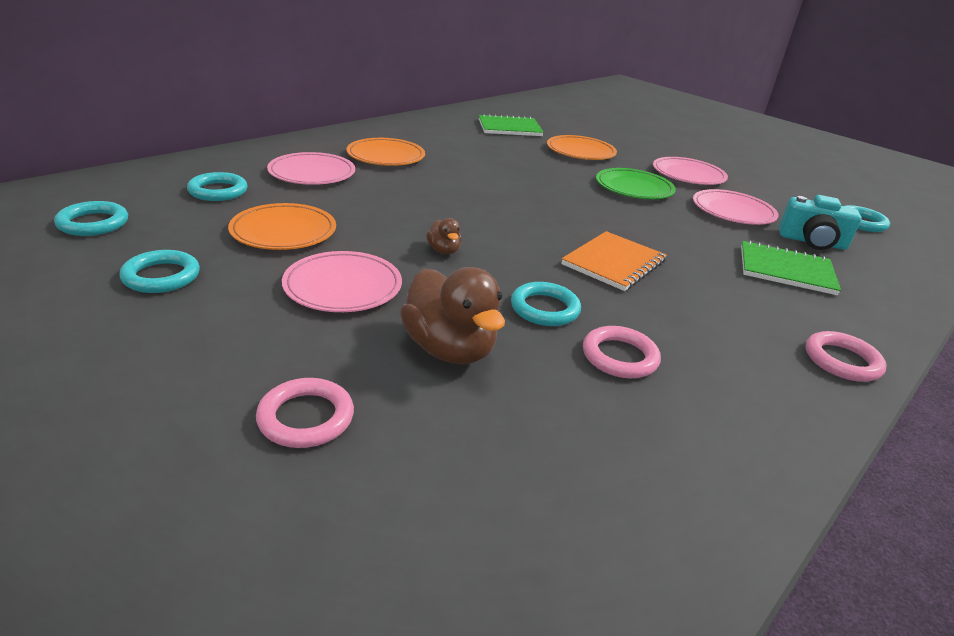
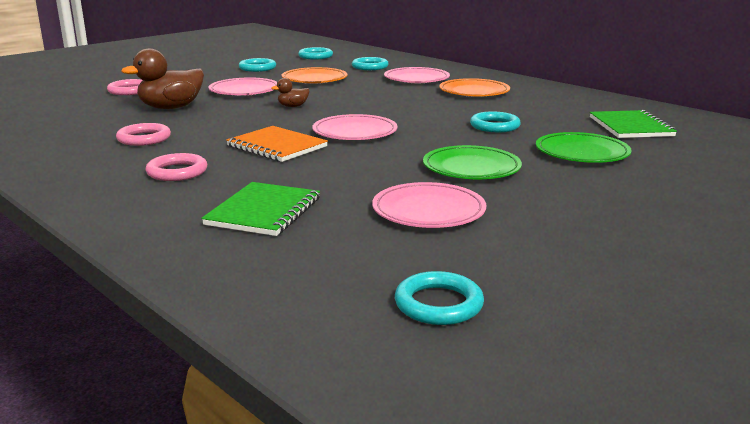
camera: 95 degrees right, 10 degrees down
turquoise ring [511,282,581,326] -> turquoise ring moved to [470,111,521,132]
orange plate [547,135,617,160] -> green plate [536,132,632,163]
pink plate [653,157,728,185] -> pink plate moved to [312,114,398,140]
turquoise camera [779,195,862,250] -> none
pink ring [806,331,887,382] -> pink ring moved to [146,153,207,181]

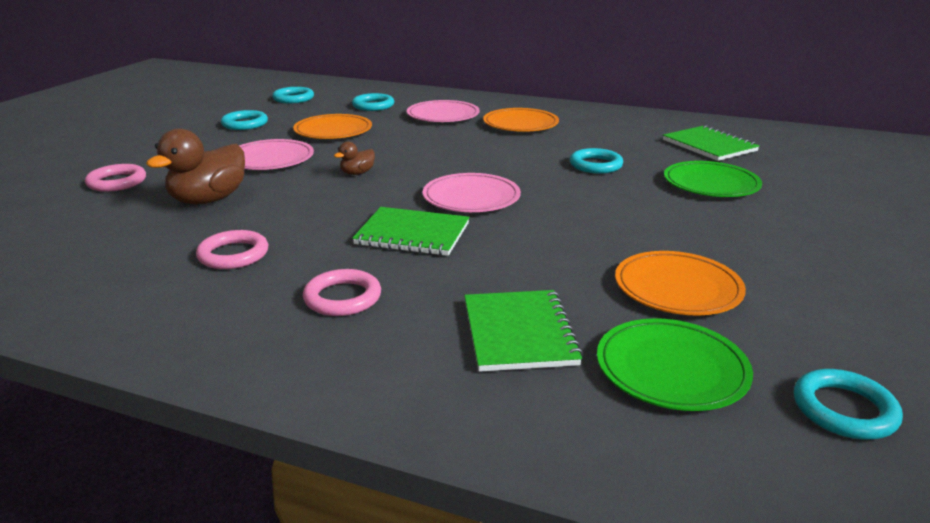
camera: 25 degrees left, 5 degrees up
orange notebook [226,126,328,162] -> green notebook [352,207,469,256]
pink plate [372,182,486,228] -> orange plate [615,251,746,316]
green plate [423,145,522,179] -> green plate moved to [597,318,753,411]

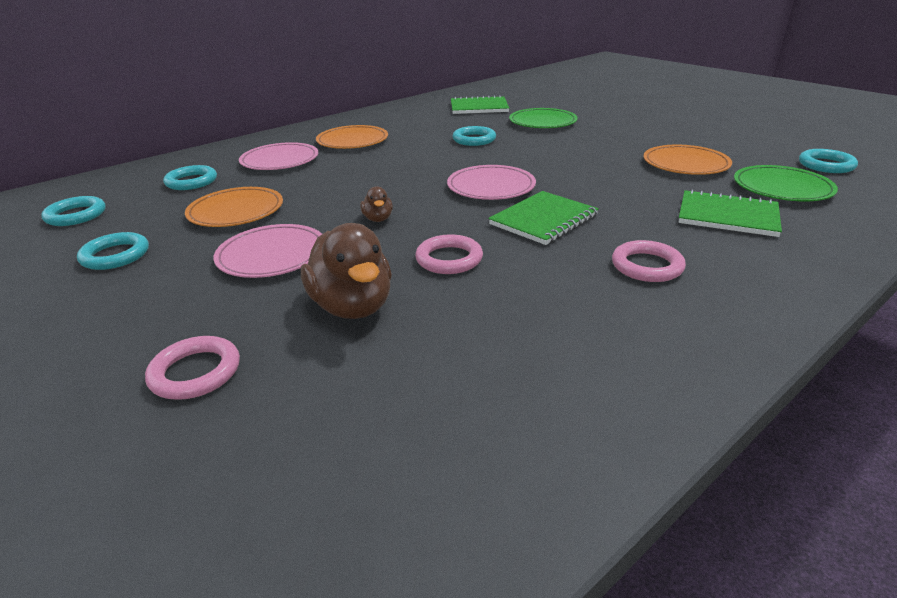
camera: 60 degrees left, 5 degrees up
pink ring [196,230,268,269] -> pink ring moved to [415,234,483,274]

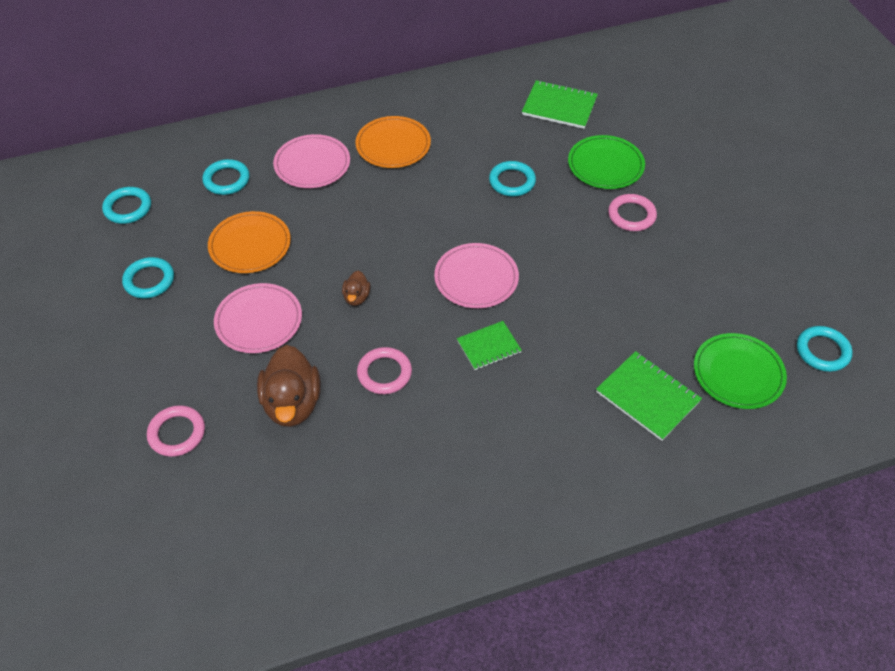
camera: 20 degrees right, 20 degrees up
green notebook [488,191,599,245] -> green notebook [457,321,522,370], size x0.66
pink ring [612,240,686,282] -> pink ring moved to [608,194,657,231]
orange plate [644,145,732,175] -> none

